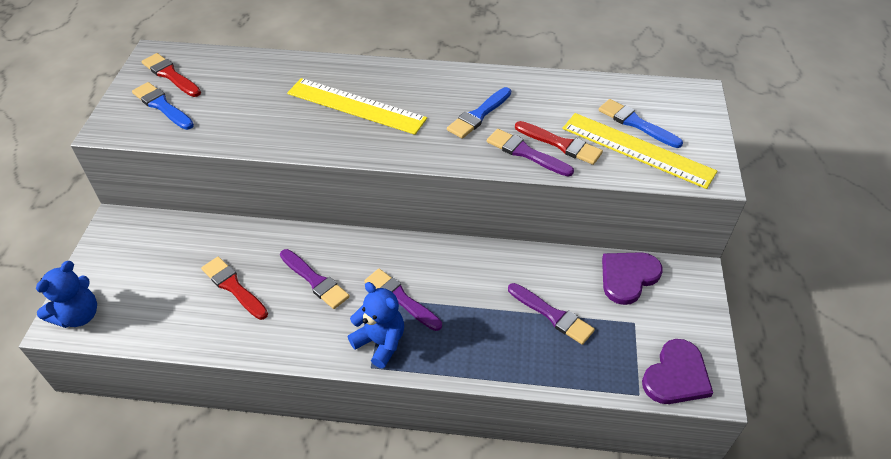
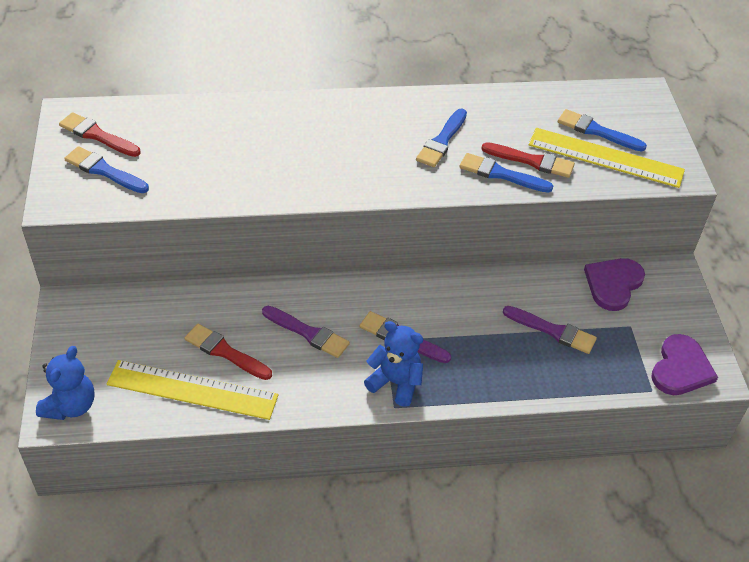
camera: 15 degrees left, 0 degrees up
yellow ruler [287,78,427,135] -> yellow ruler moved to [107,360,278,420]
purple brush [487,129,574,176] -> blue brush [459,153,553,193]

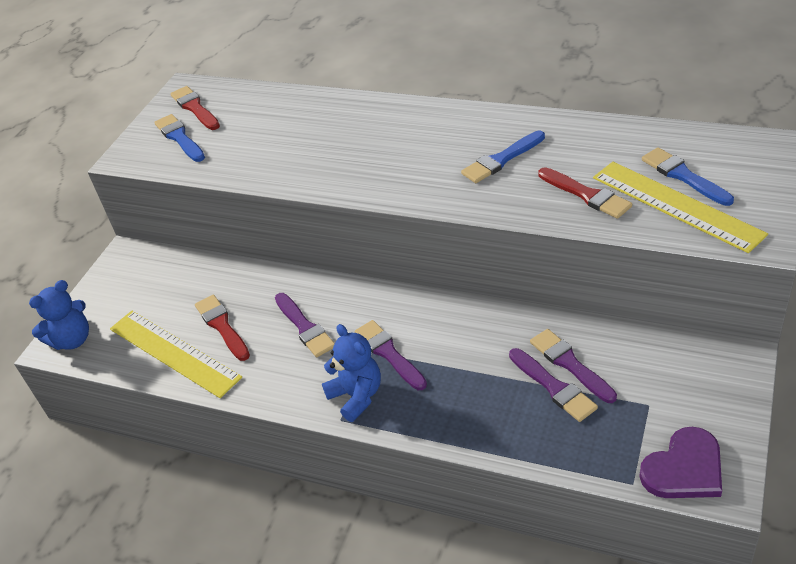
camera: 35 degrees right, 5 degrees down
blue brush [459,153,553,193] -> none
purple heart [584,258,645,311] -> none
none -> purple brush [530,329,617,403]

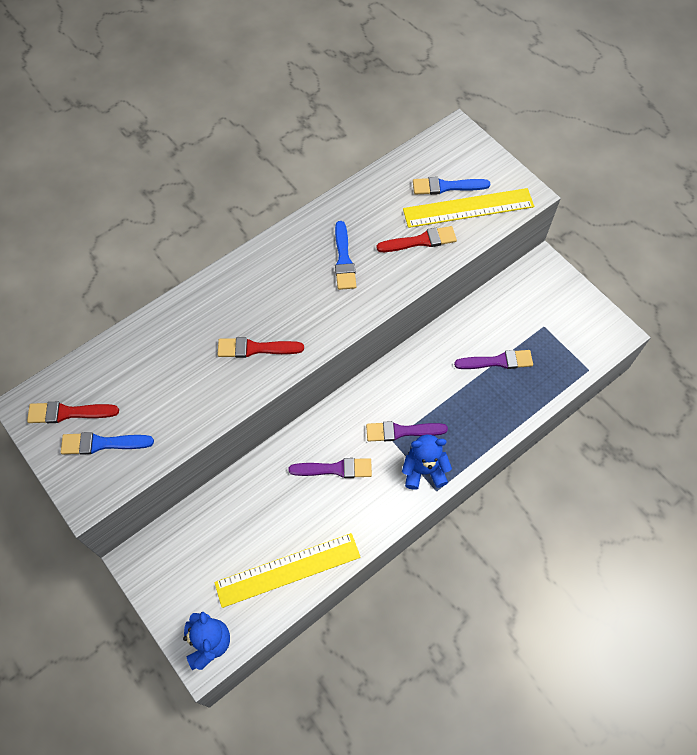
camera: 65 degrees left, 20 degrees up
red brush [195,295,250,361] -> red brush moved to [217,337,304,358]
purple brush [530,329,617,403] -> none
purple heart [639,427,722,498] -> none

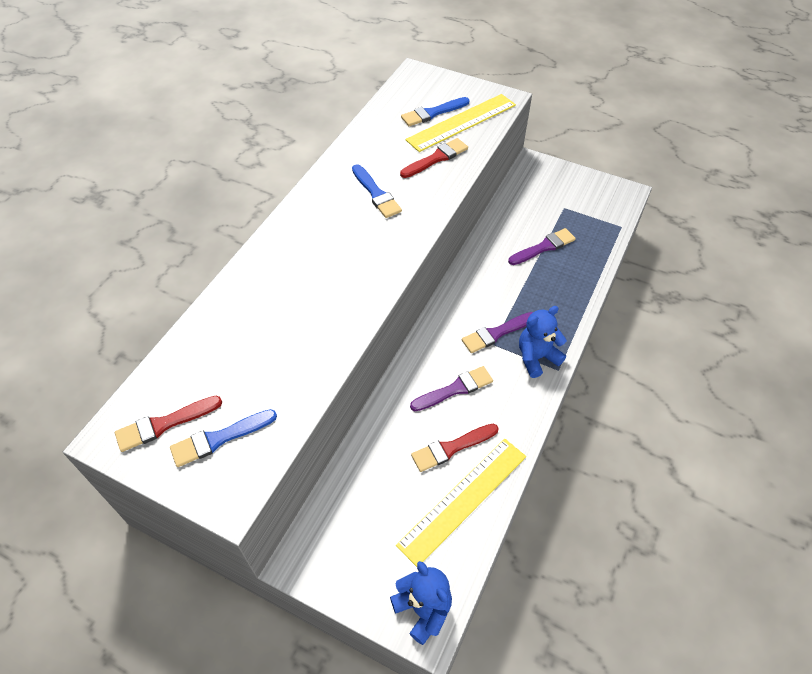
camera: 25 degrees left, 10 degrees down
red brush [217,337,304,358] -> red brush moved to [411,424,499,472]

